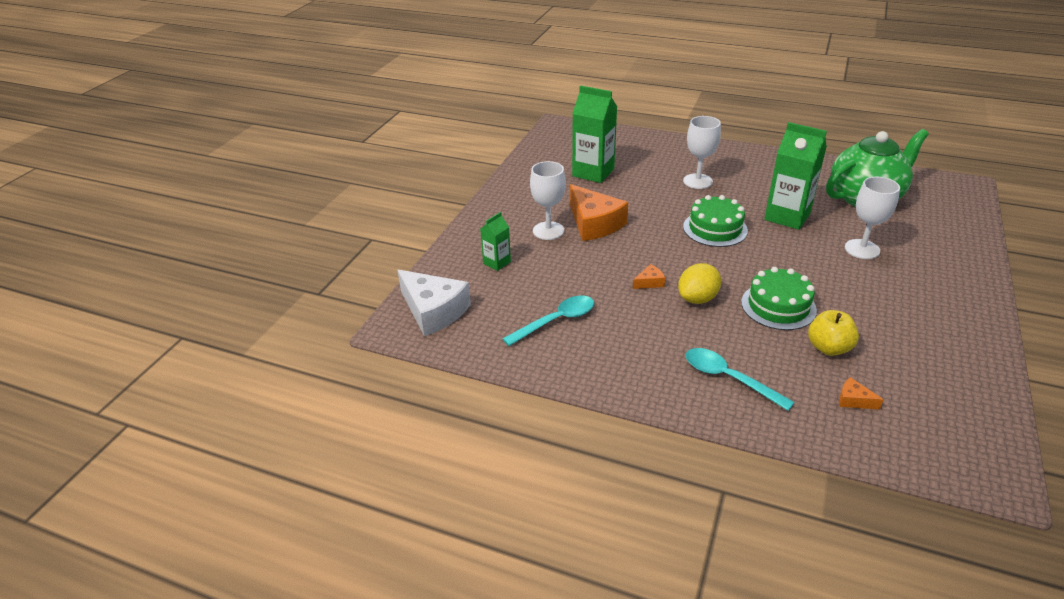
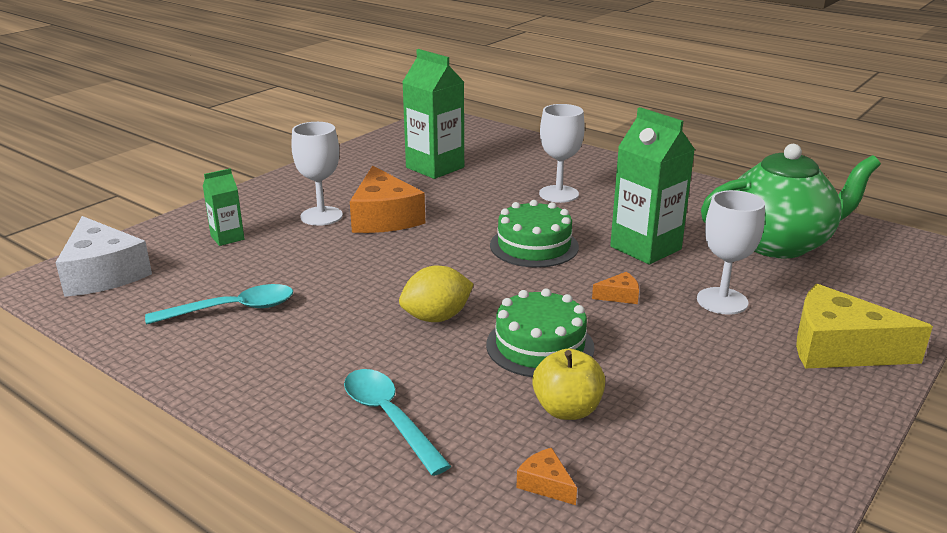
camera: 15 degrees right, 10 degrees down
orange cheese [633,264,665,289] -> orange cheese moved to [592,272,639,304]
none -> yellow cheese [796,284,933,369]

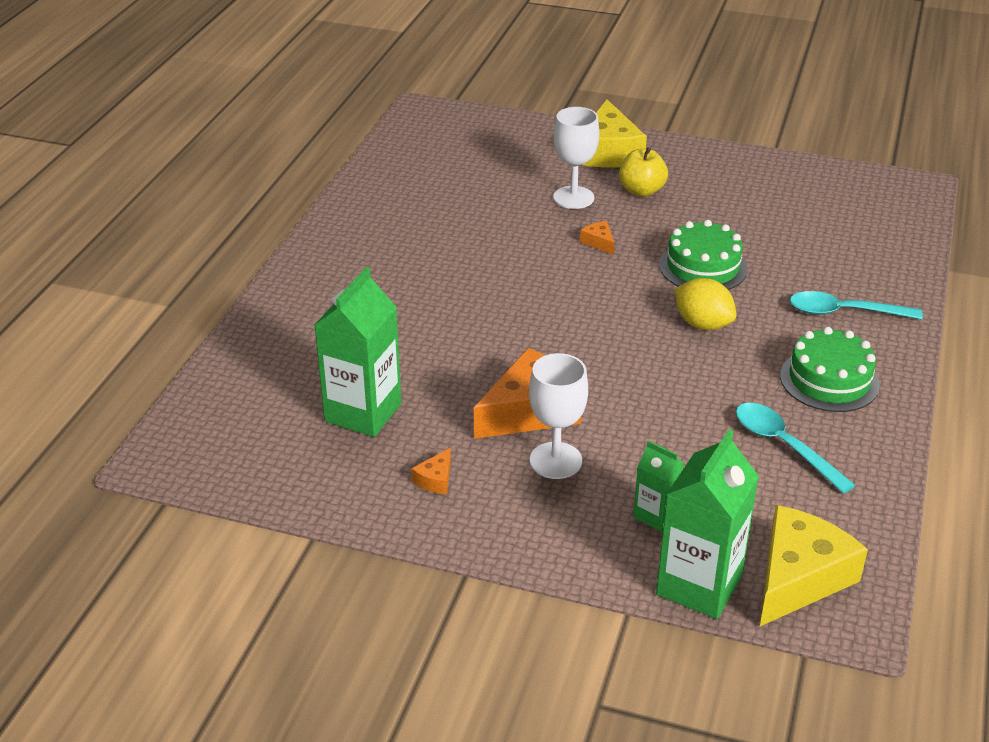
camera: 110 degrees left, 10 degrees up
white cheese [55,216,152,297] -> yellow cheese [760,505,868,626]
turquoise spoon [344,369,451,476] -> turquoise spoon turned 60 degrees clockwise [790,291,923,320]
green cake [490,200,579,268] -> green cake moved to [780,327,880,412]
orange cheese [516,448,577,505] -> orange cheese moved to [411,448,451,494]
yellow apple [532,349,605,420] -> yellow apple moved to [619,147,668,197]
white goblet [539,104,585,203] -> none
green carton [610,107,695,265] -> green carton moved to [656,429,759,619]
green teapot [701,144,881,259] -> none

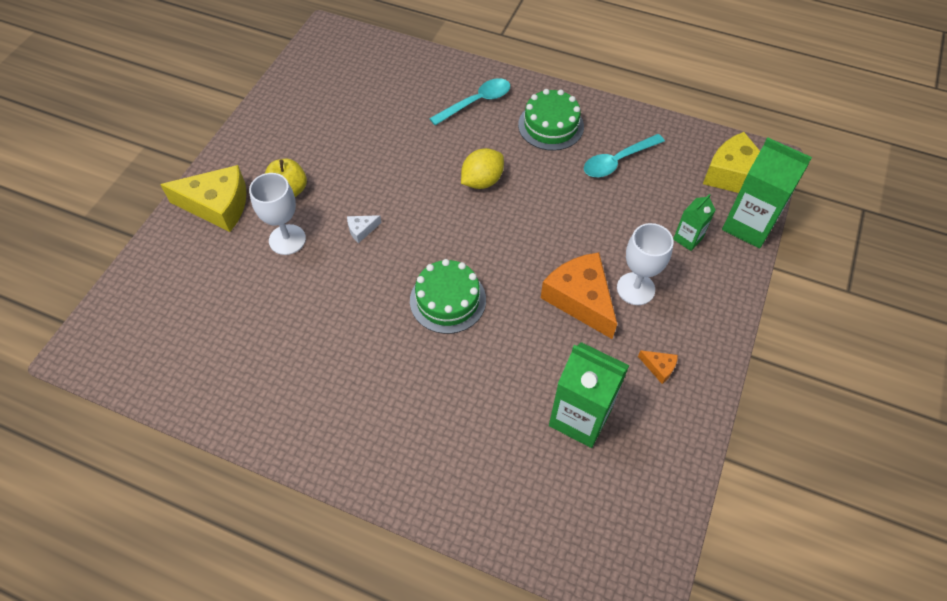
camera: 85 degrees left, 20 degrees up
orange cheese [580,221,614,255] -> white cheese [347,215,382,243]
green cake [659,220,748,290] -> green cake moved to [410,259,486,334]
turquoise spoon [790,291,923,320] -> turquoise spoon turned 135 degrees counterclockwise [429,78,510,125]

